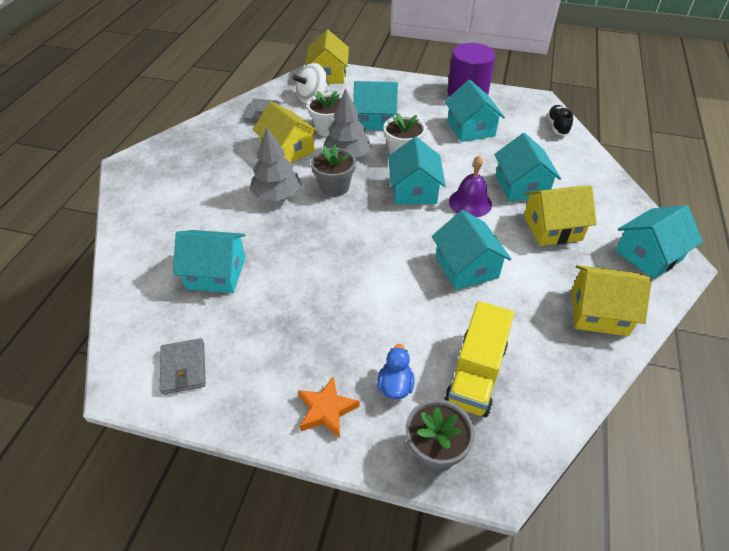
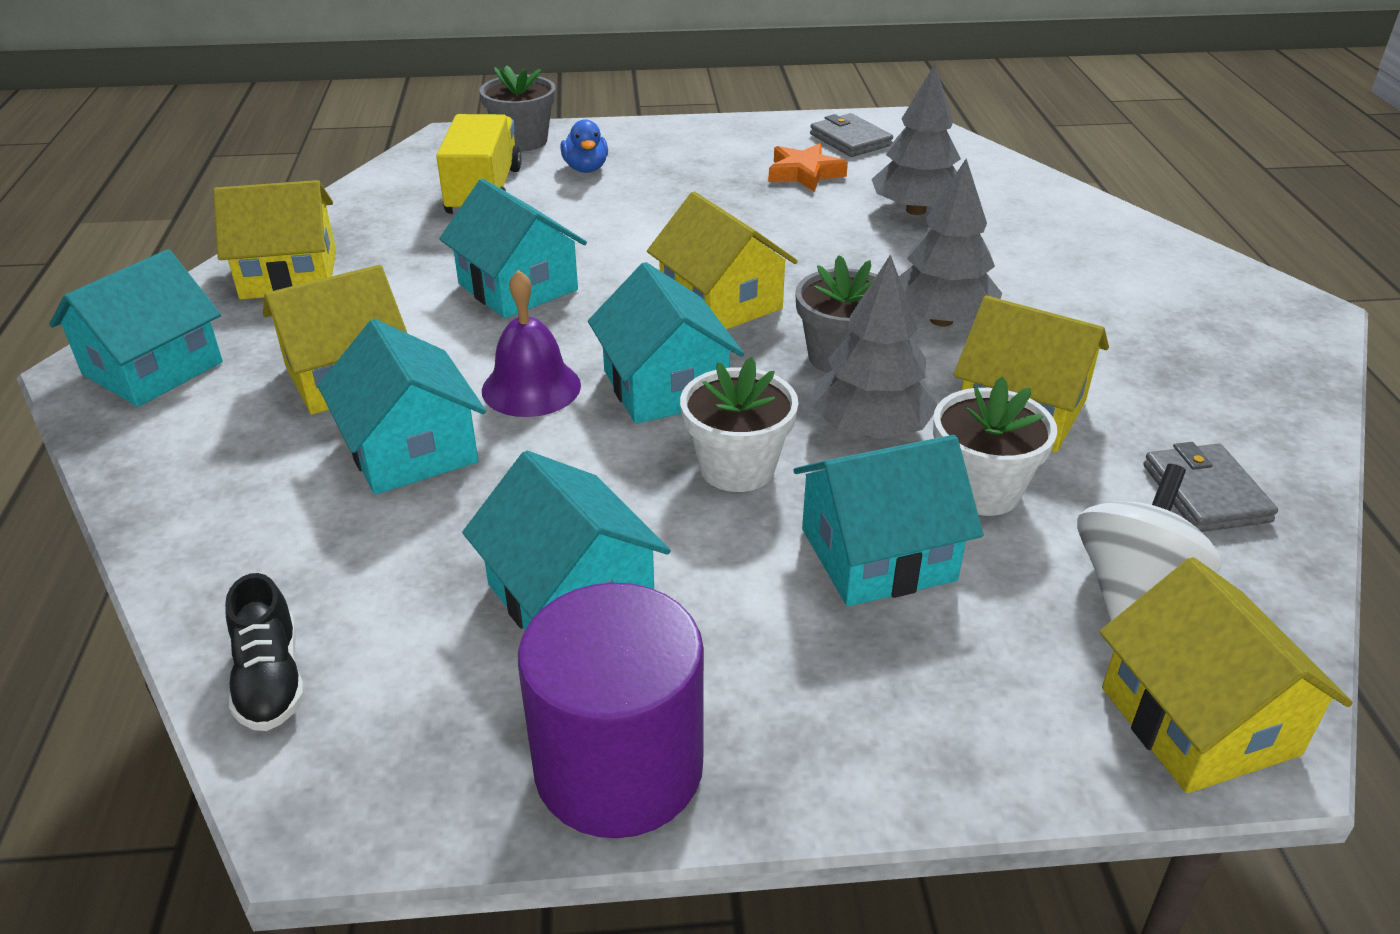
camera: 160 degrees right, 10 degrees down
turquoise house [173,230,245,293] -> grey tree [871,64,961,215]
orange star [298,376,360,438] -> orange star moved to [768,143,848,192]
none -> yellow house [647,191,798,330]

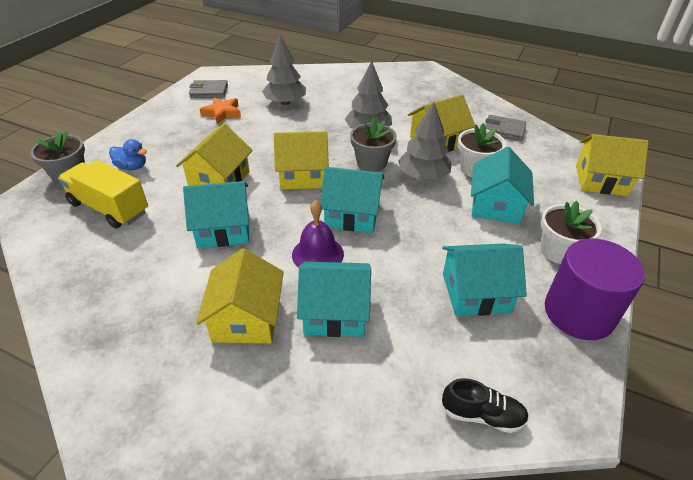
camera: 60 degrees left, 5 degrees up
turquoise house [49,249,223,407] -> none
yellow house [213,180,336,299] -> yellow house moved to [176,124,253,186]
white flower pot [680,357,799,492] -> white flower pot moved to [541,201,602,264]
white spinning top [1077,464,1221,621] -> none

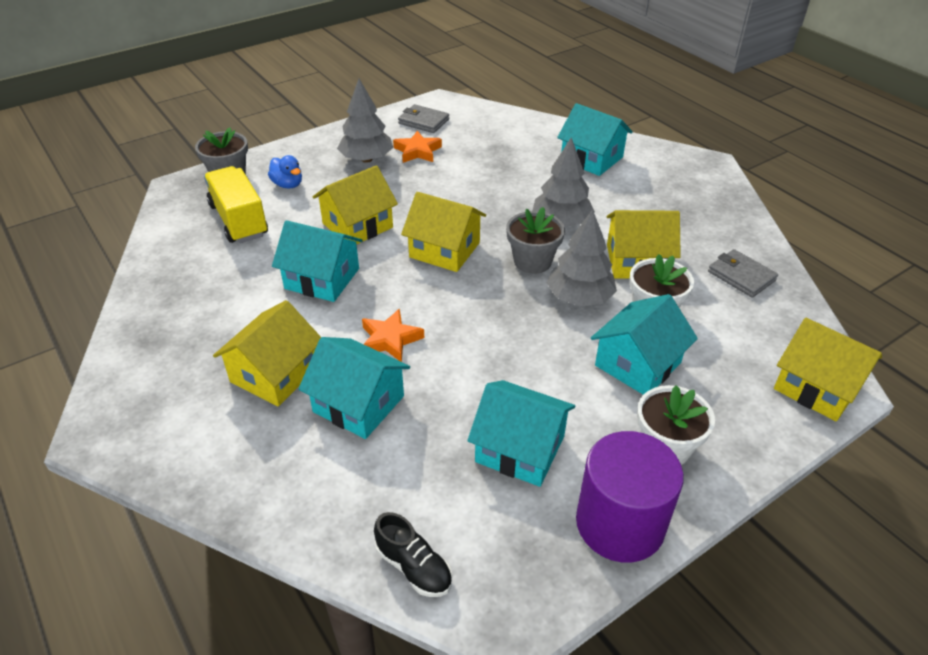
camera: 30 degrees right, 0 degrees up
grey tree [262,35,306,105] -> grey tree moved to [337,79,393,163]
purple bell [292,200,344,268] -> orange star [362,309,424,362]
turquoise house [320,167,384,233] -> turquoise house moved to [557,103,633,176]

